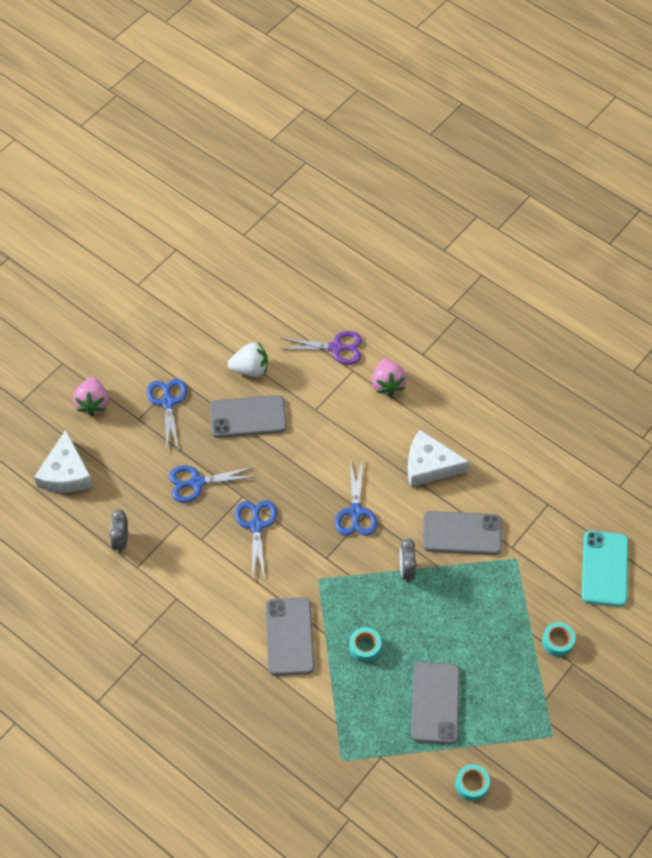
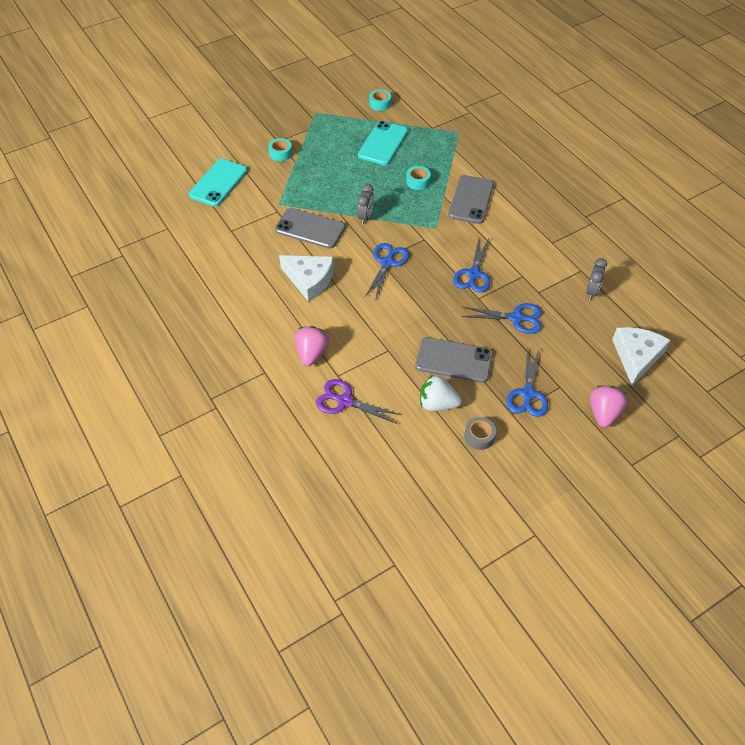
camera: 160 degrees left, 5 degrees down
grey phone [411,662,460,744] -> turquoise phone [358,121,408,165]
none -> grey tape [464,417,496,450]

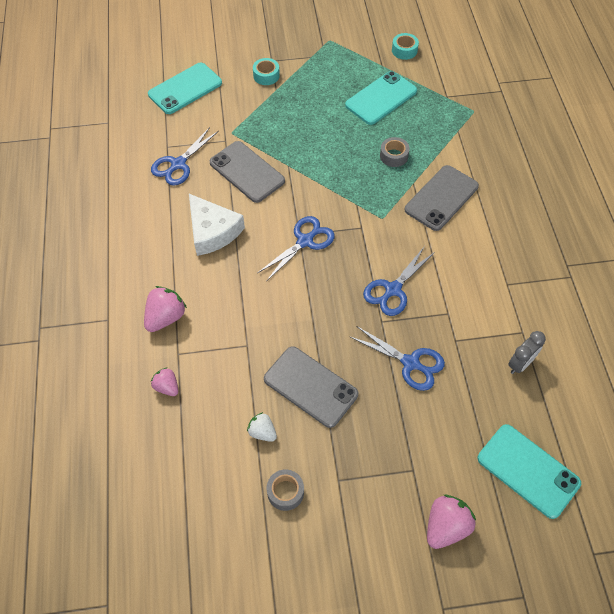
camera: 25 degrees right, 5 degrees up
purple scissors [316,379,402,424] -> pink strawberry [151,367,178,396]
grey clock [357,184,374,224] -> none
turquoise tape [406,166,431,190] -> grey tape [380,137,410,167]
white strawberry [420,374,462,411] -> white strawberry [247,412,277,442], size x0.61
blue scissors [507,347,548,417] -> blue scissors moved to [151,127,219,186]
white cheese [612,327,671,386] -> turquoise phone [478,424,581,519]

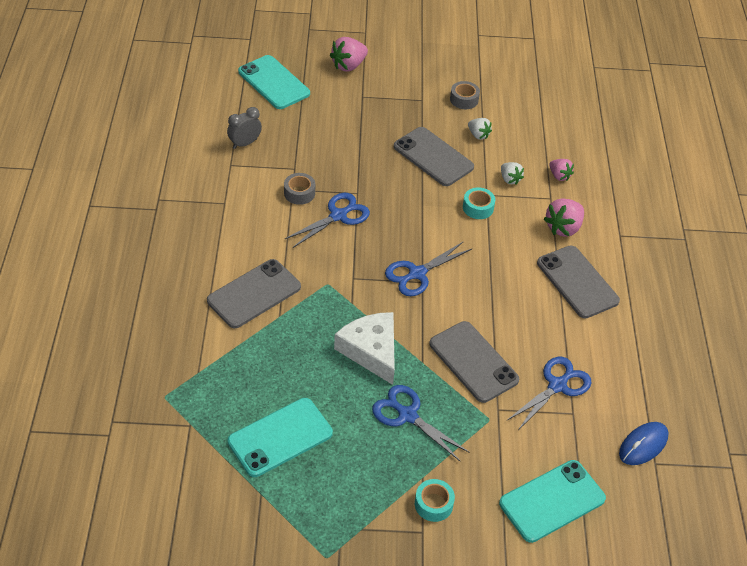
camera: 175 degrees left, 10 degrees down
white cheese [189,194,245,256] -> white cheese moved to [334,312,395,385]
blue scissors [349,326,445,391] -> blue scissors moved to [372,385,470,462]
grey tape [380,137,410,167] -> grey tape moved to [284,173,315,205]
turquoise tape [392,33,419,60] -> turquoise tape moved to [463,187,495,219]
none -> white strawberry [501,162,524,185]
none -> grey phone [537,245,620,318]
none -> blue mouse [619,422,669,465]

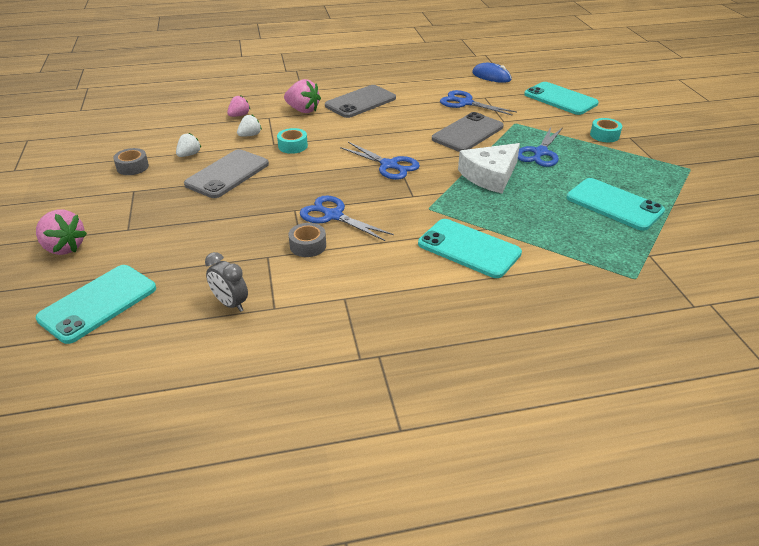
camera: 100 degrees left, 10 degrees down
grey phone [207,259,301,328] -> turquoise phone [418,219,522,278]

